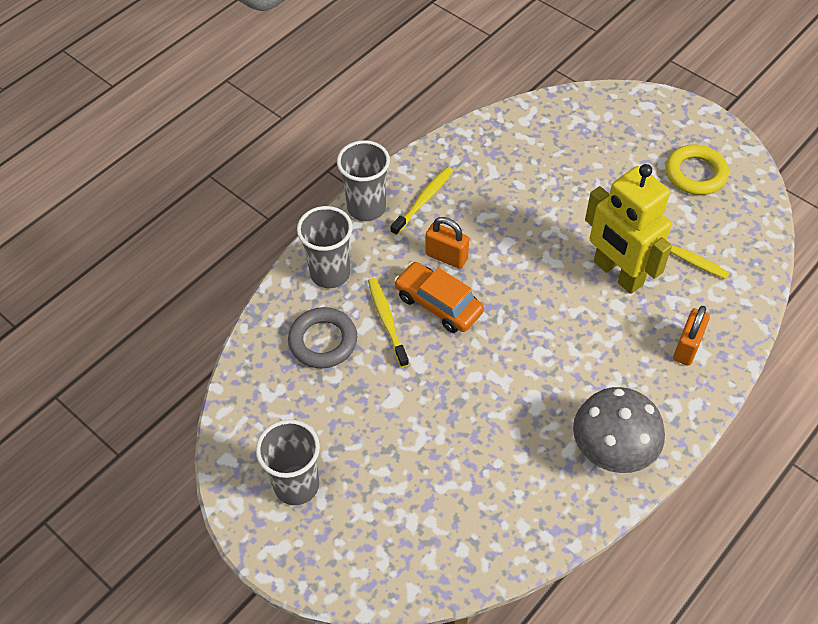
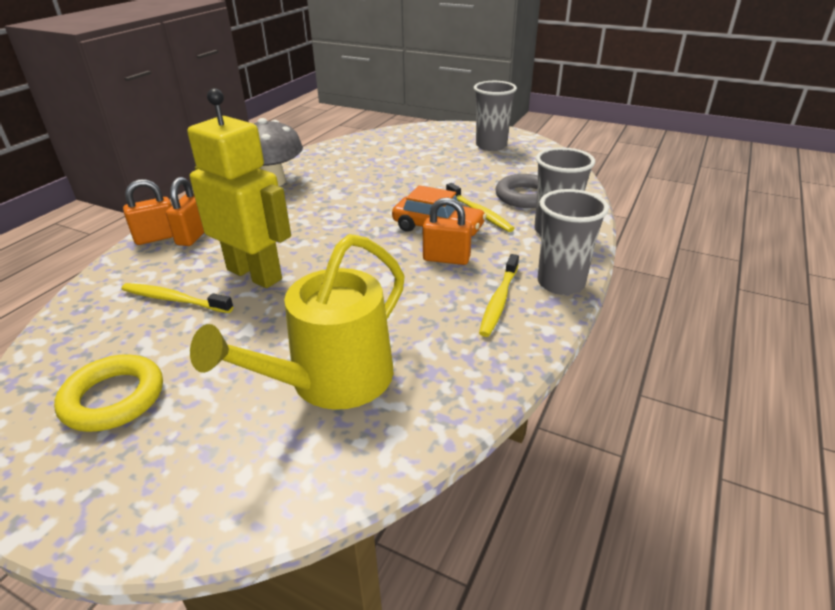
camera: 165 degrees right, 20 degrees down
none -> orange padlock [123,179,173,245]
none -> yellow watering can [190,234,405,410]

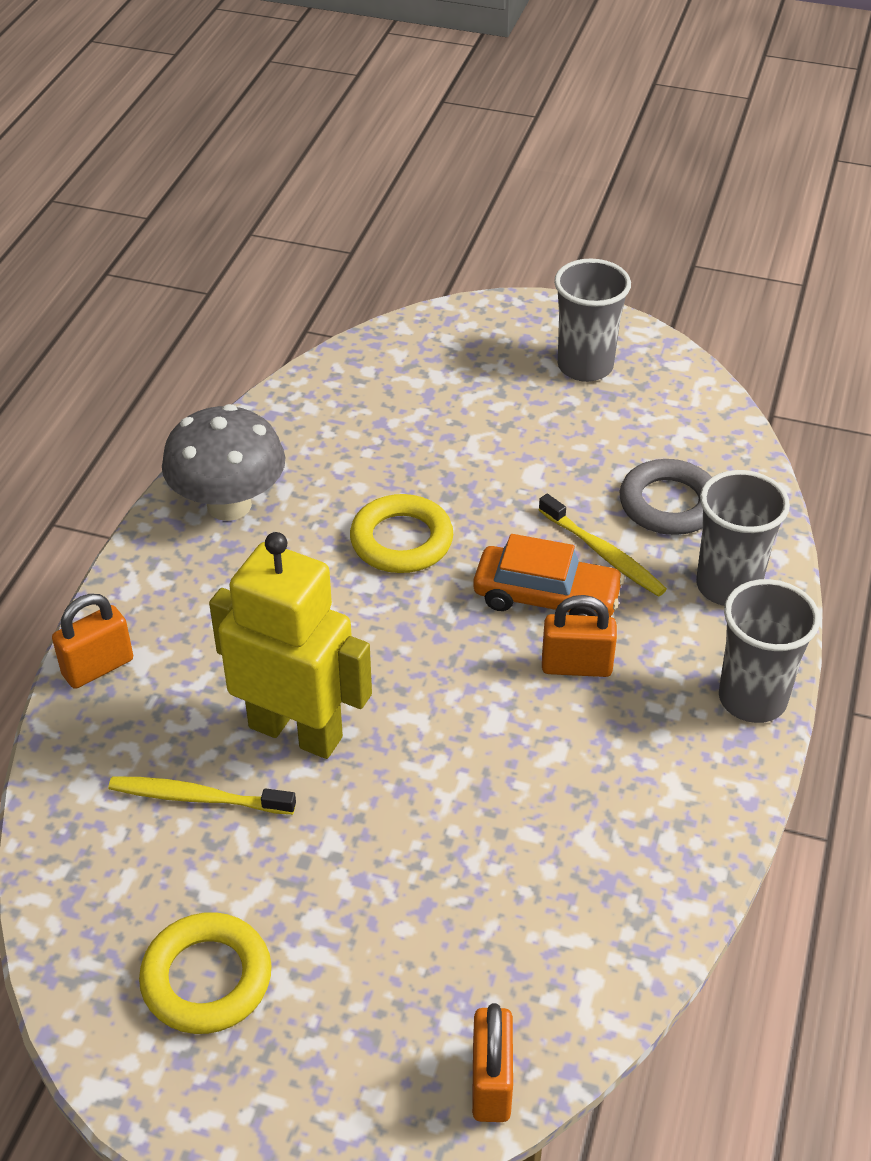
camera: 10 degrees left, 10 degrees up
orange padlock [166,177,204,246] -> orange padlock moved to [472,1003,513,1122]
yellow watering can [190,234,405,410] -> none
yellow toothbrush [479,254,519,337] -> none
none -> yellow ring [350,494,453,573]

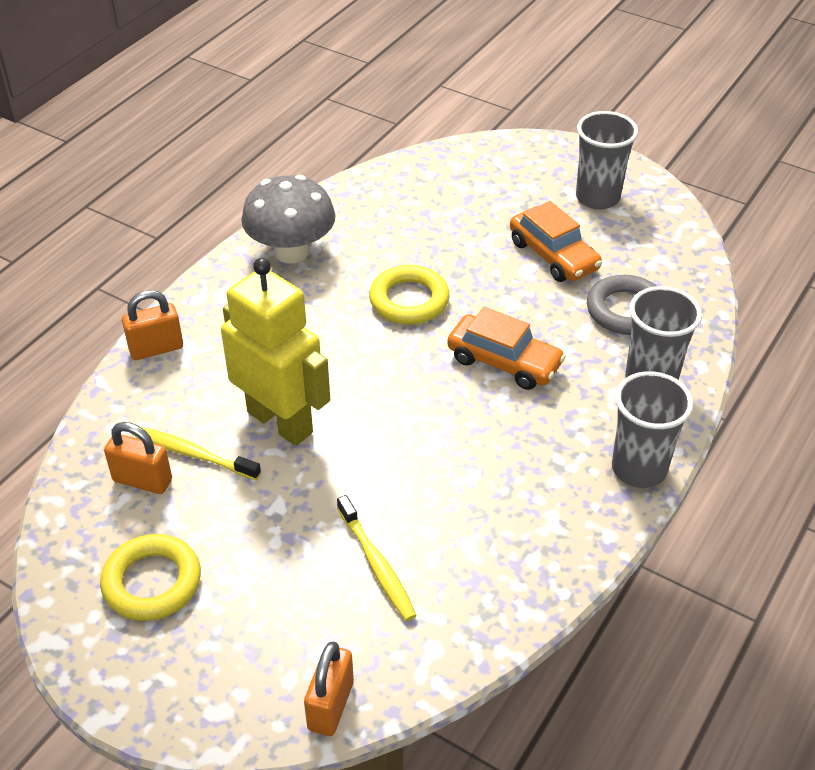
camera: 15 degrees right, 0 degrees up
yellow toothbrush [539,494,667,597] -> yellow toothbrush moved to [337,495,417,621]
orange padlock [542,595,617,677] -> orange padlock moved to [104,422,172,494]
none -> orange car [510,201,602,282]

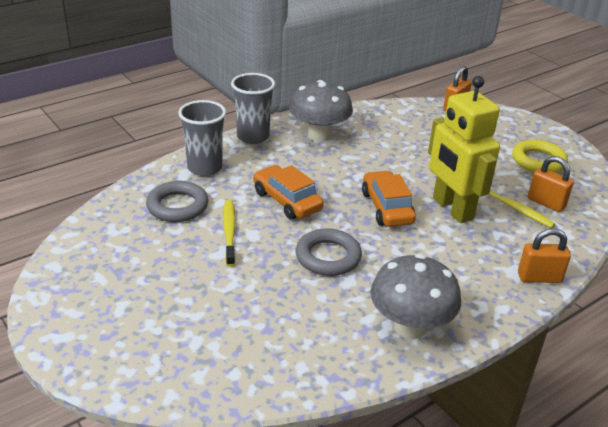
camera: 160 degrees left, 10 degrees down
yellow toothbrush [337,495,417,621] -> yellow toothbrush moved to [223,200,236,266]
yellow ring [369,265,449,324] -> grey ring [296,228,362,276]
orange car [510,201,602,282] -> orange car moved to [362,171,416,227]
grey cup [576,111,638,209] -> none
none -> grey mushroom [289,80,353,142]

